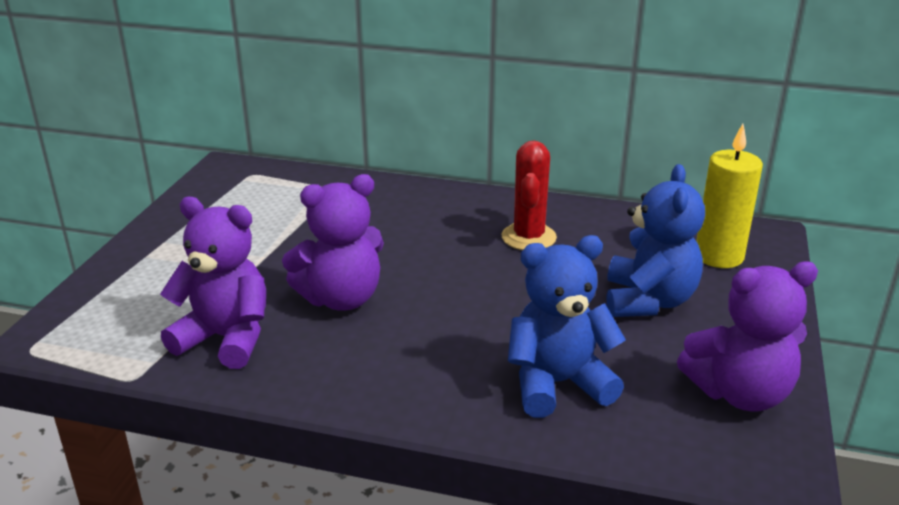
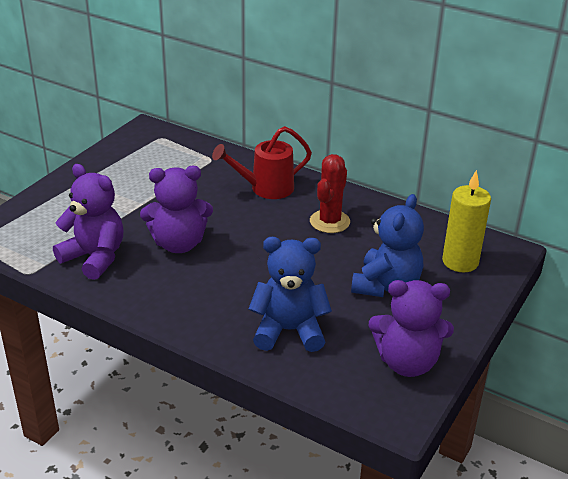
camera: 15 degrees right, 5 degrees up
none -> red watering can [212,126,312,199]

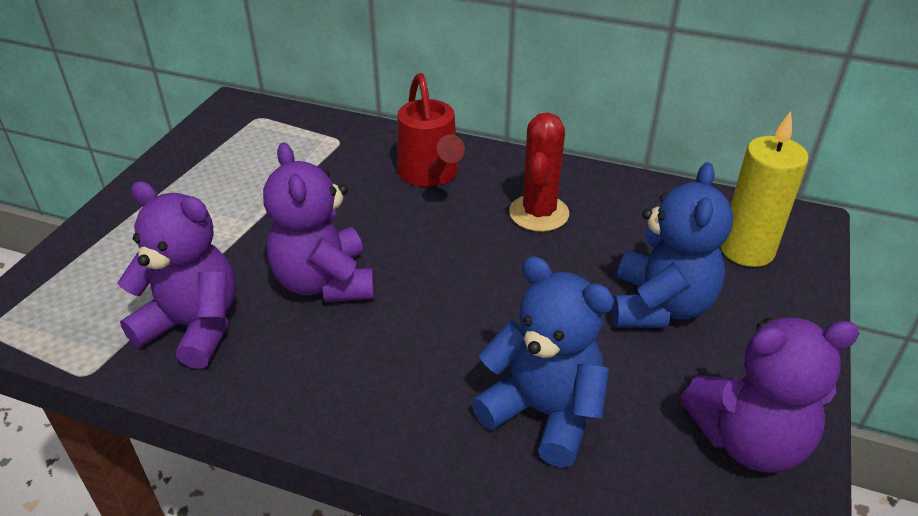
camera: 10 degrees left, 5 degrees up
purple teddy bear [140,166,213,253] -> purple teddy bear turned 90 degrees clockwise [263,142,374,302]
red watering can [212,126,312,199] -> red watering can turned 75 degrees counterclockwise [397,73,465,187]
blue teddy bear [249,237,332,352] -> blue teddy bear turned 45 degrees clockwise [472,256,614,468]

